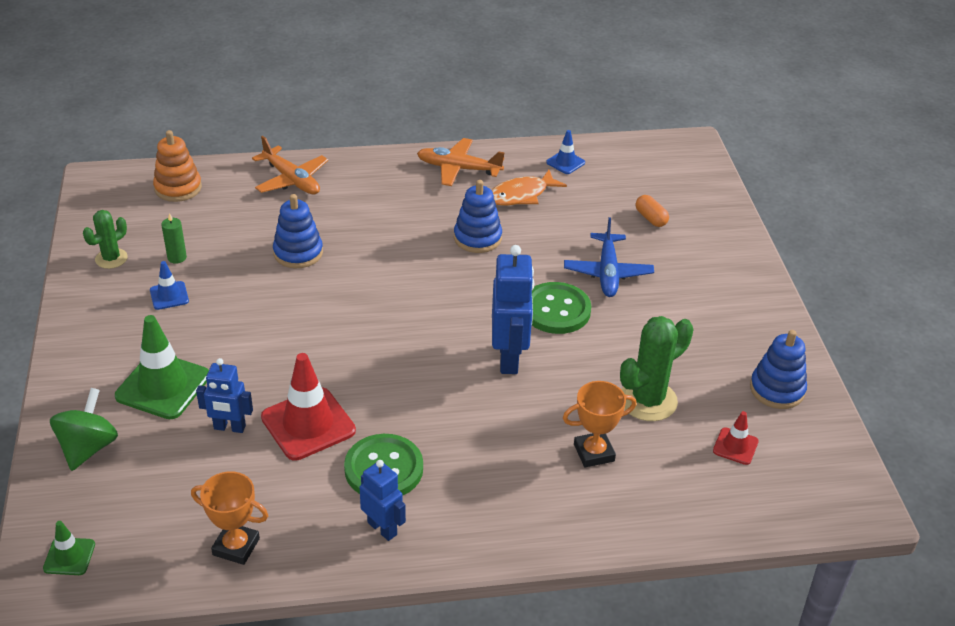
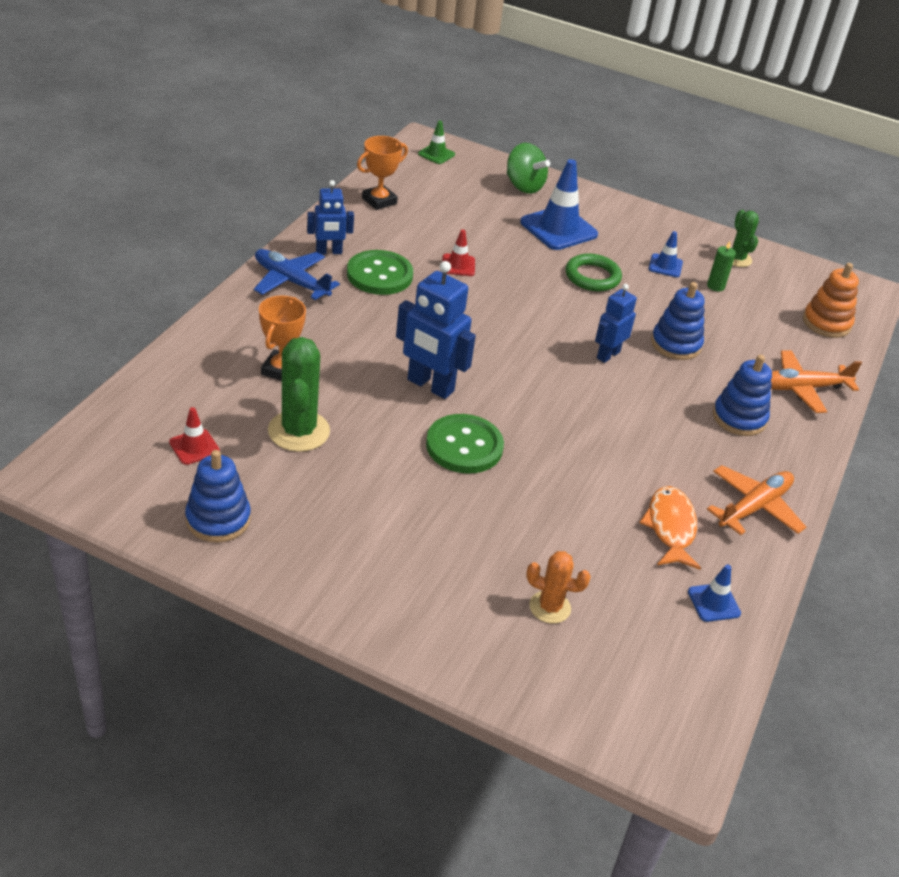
camera: 120 degrees right, 0 degrees up
green traffic cone [115,315,209,419] -> blue traffic cone [520,159,598,250]
blue robot [196,358,253,433] -> blue robot moved to [595,284,637,363]
red traffic cone [261,353,356,461] -> red traffic cone [442,229,475,276], size x0.51
blue stacking toy [454,180,502,253] -> blue stacking toy moved to [713,355,772,436]
blue plane [564,217,654,297] -> blue plane moved to [254,249,340,300]
orange capsule [636,195,669,227] -> orange cactus [526,551,591,624]
none -> green ring [566,253,622,291]

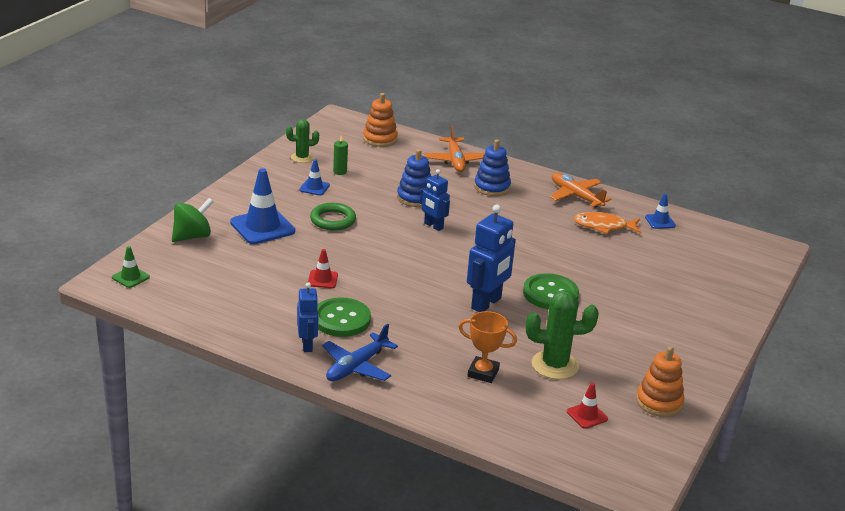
camera: 85 degrees left, 10 degrees down
blue stacking toy [185,450,251,542] -> orange stacking toy [636,346,684,417]
orange trophy [357,136,408,210] -> none
orange cactus [526,551,591,624] -> none

